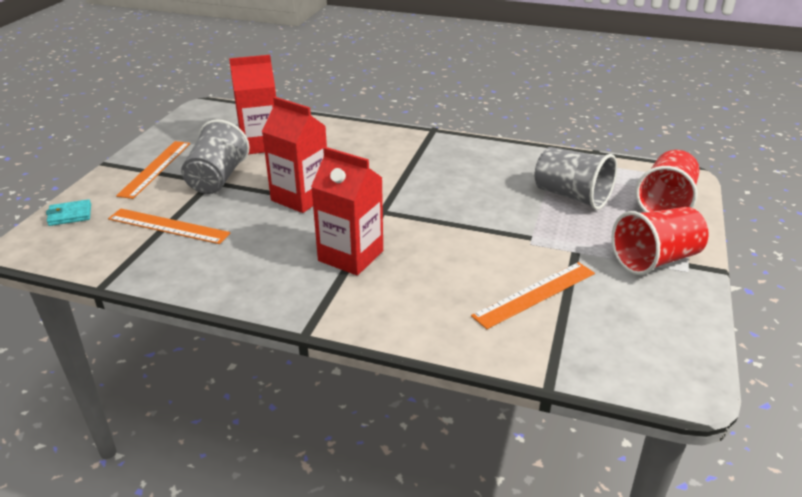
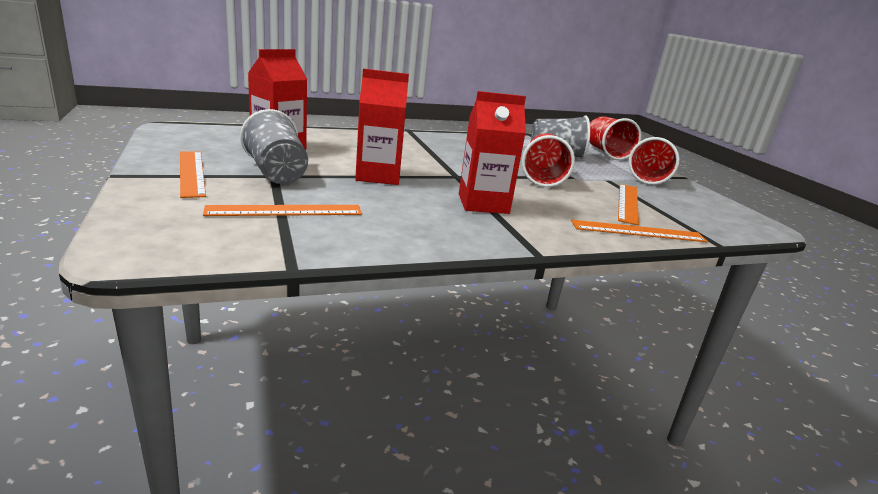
camera: 40 degrees left, 10 degrees down
turquoise wallet [46,199,91,226] -> none
none -> red cup [522,133,575,187]
none -> orange ruler [571,220,708,242]

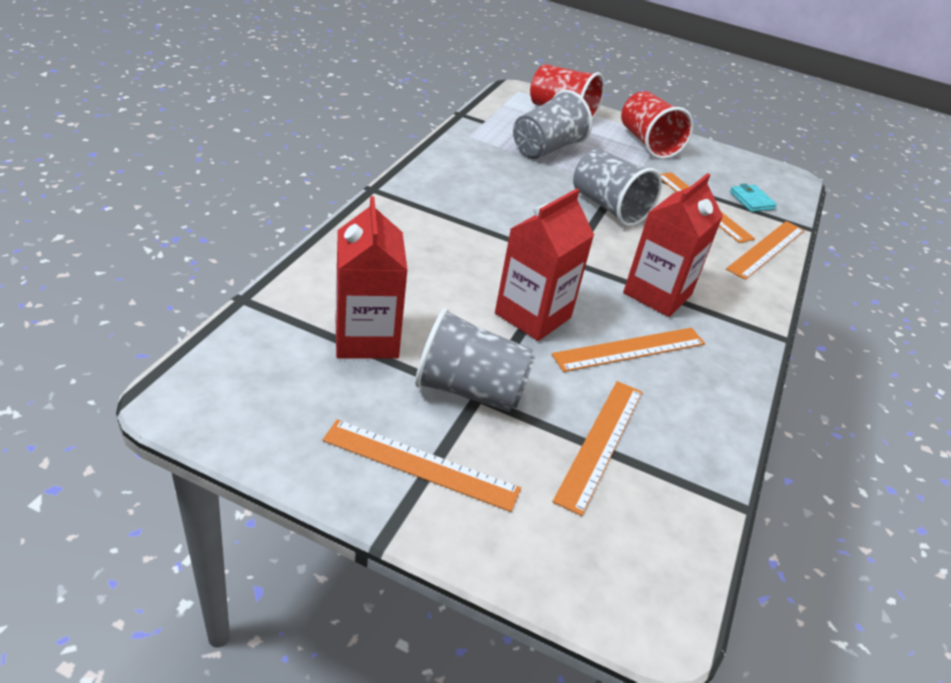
camera: 50 degrees left, 15 degrees up
red cup [522,133,575,187] -> grey cup [573,149,662,227]
none -> orange ruler [552,328,705,372]
none -> turquoise wallet [730,184,777,212]

